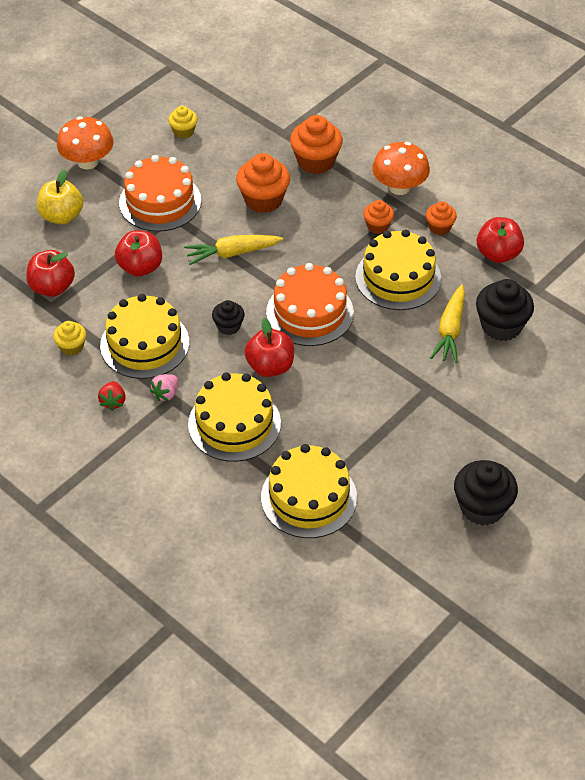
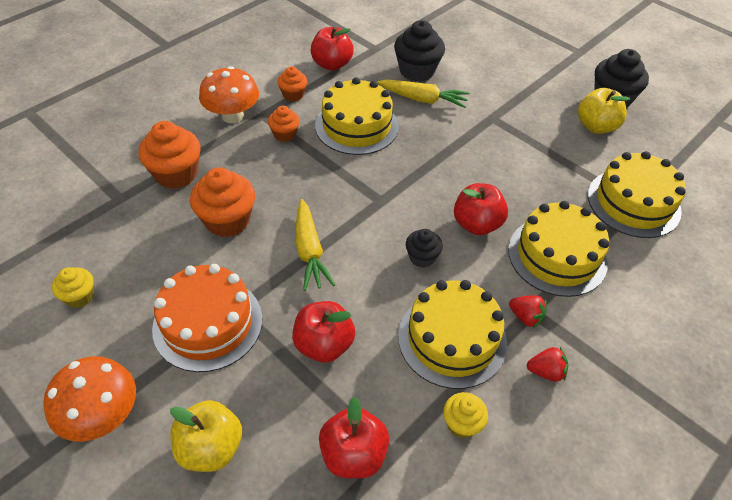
camera: 90 degrees left, 0 degrees up
pink strawberry [150,374,178,401] -> red strawberry [509,295,547,328]
orange cake [266,263,354,346] -> none
none -> yellow apple [578,88,630,134]

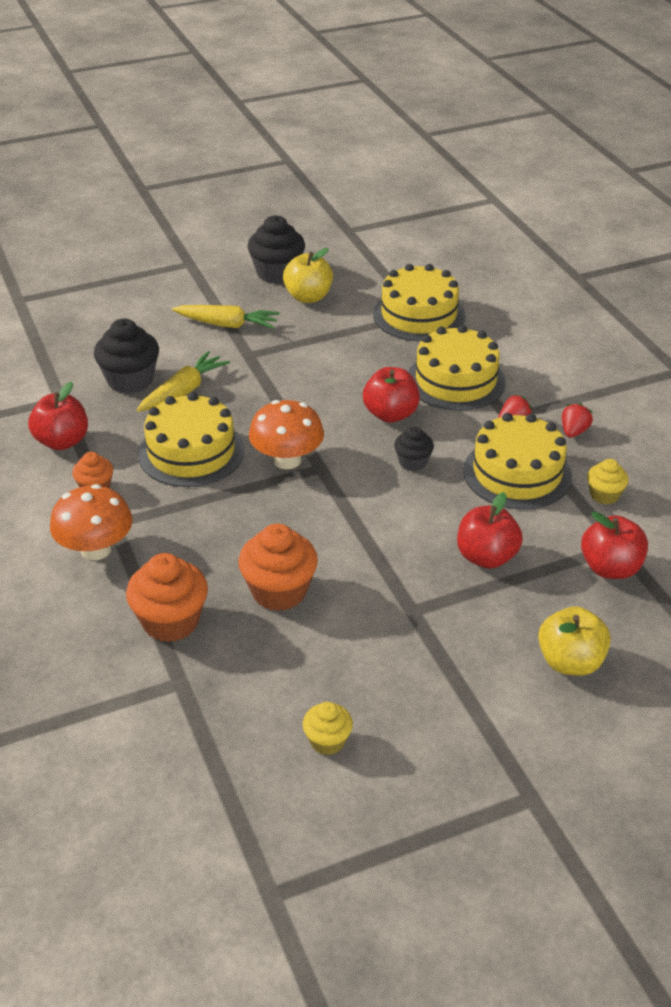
camera: 65 degrees left, 10 degrees down
orange mushroom [43,356,136,442] -> orange mushroom moved to [249,400,324,469]
orange cake [152,264,262,372] -> none
orange cupcake [268,106,300,142] -> none
yellow carrot [296,199,335,291] -> yellow carrot moved to [172,305,280,329]

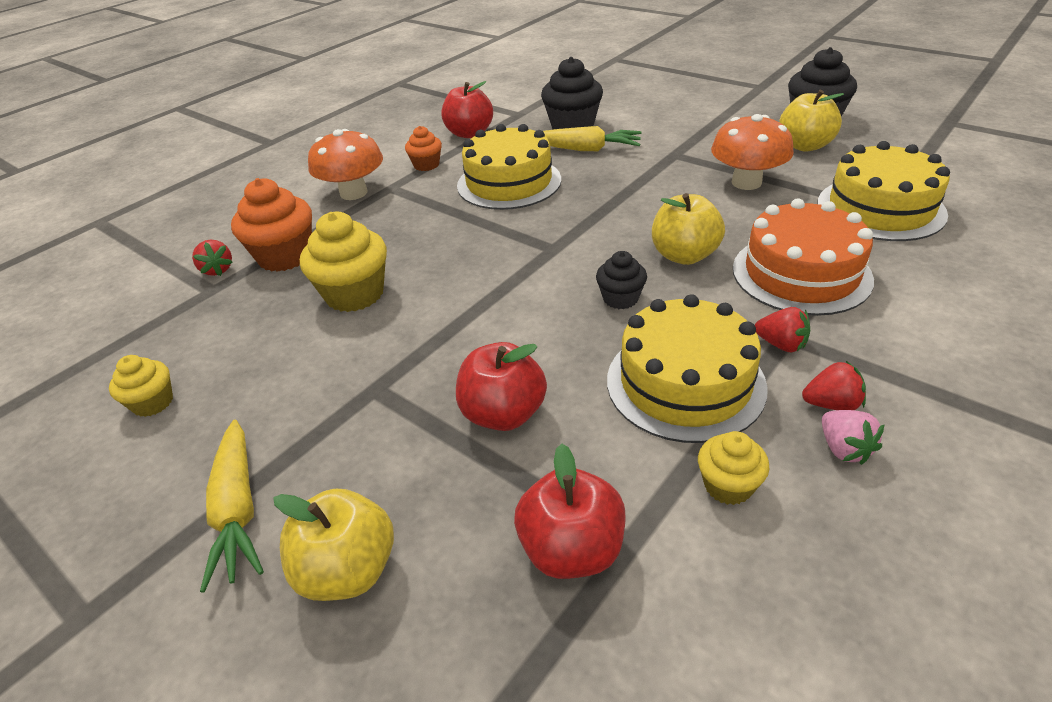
camera: 65 degrees right, 0 degrees up
yellow carrot [172,305,280,329] -> yellow carrot moved to [200,420,264,592]
orange cupcake [238,524,318,611] -> yellow cupcake [300,212,387,312]
orange mushroom [249,400,324,469] -> orange mushroom moved to [711,114,794,190]
red apple [363,367,420,423] -> yellow apple [652,193,725,265]
yellow cake [408,325,506,411] -> orange cake [733,198,874,316]
none -> red strawberry [192,240,233,276]
none -> pink strawberry [822,410,884,465]

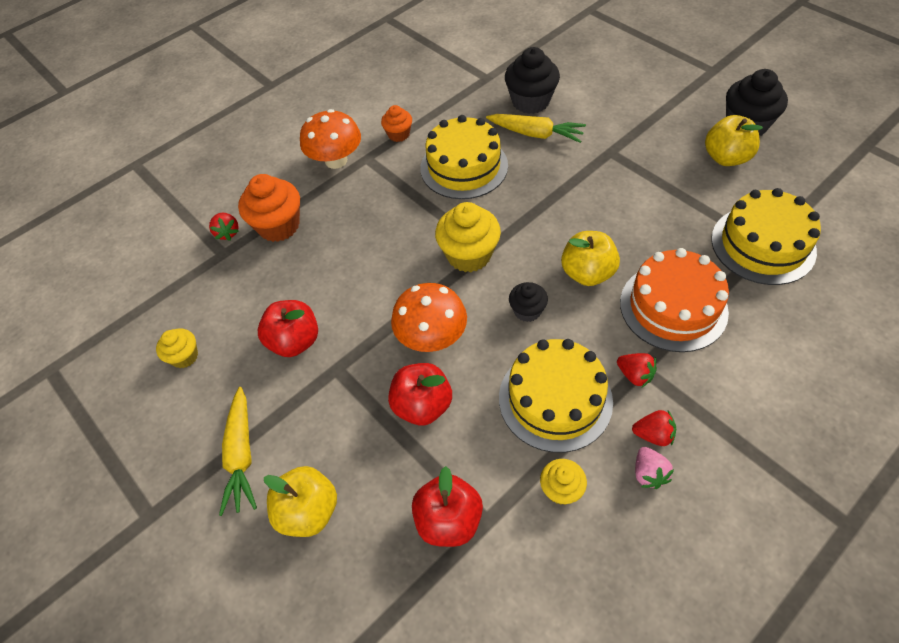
camera: 10 degrees right, 15 degrees up
yellow cupcake [300,212,387,312] -> yellow cupcake moved to [435,202,501,272]
red apple [441,81,493,138] -> red apple moved to [258,300,318,357]
orange mushroom [711,114,794,190] -> orange mushroom moved to [391,283,467,352]

